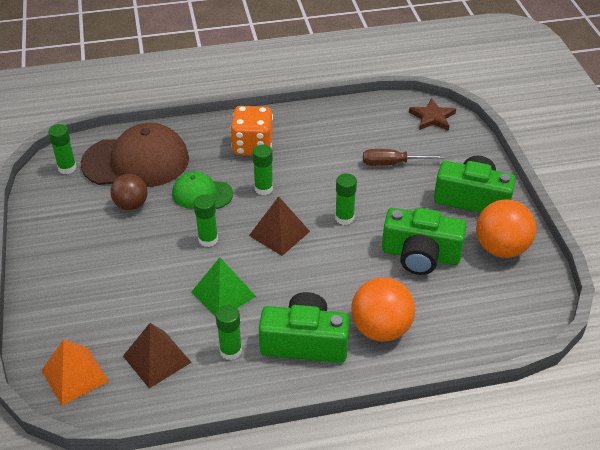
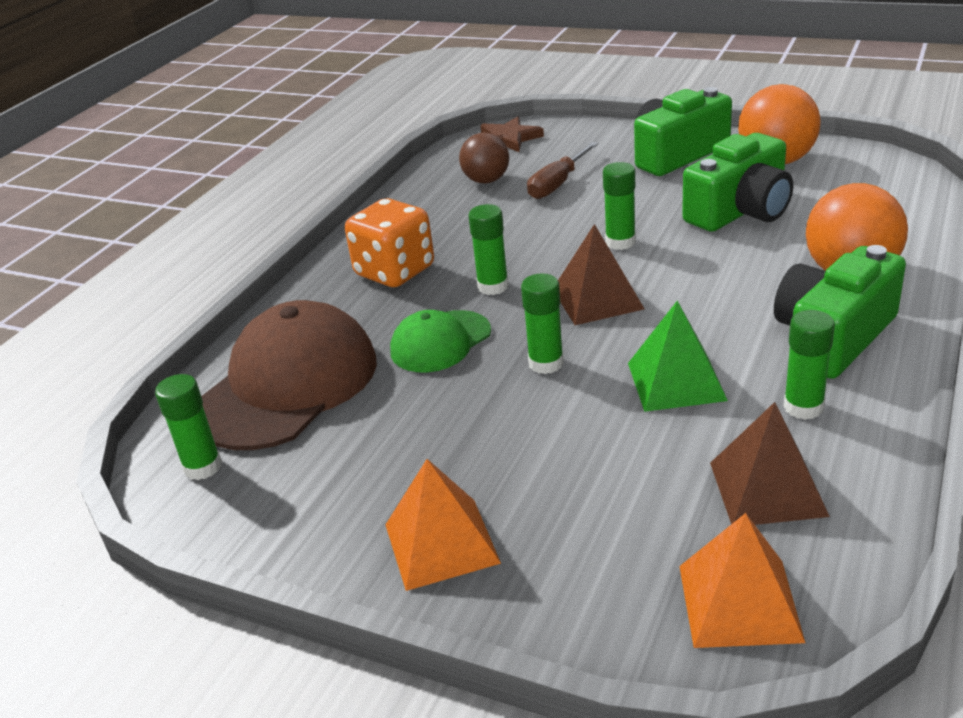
camera: 50 degrees left, 10 degrees down
brown ball [110,174,148,210] -> brown ball moved to [459,133,509,183]
none -> orange pyramid [386,459,501,591]

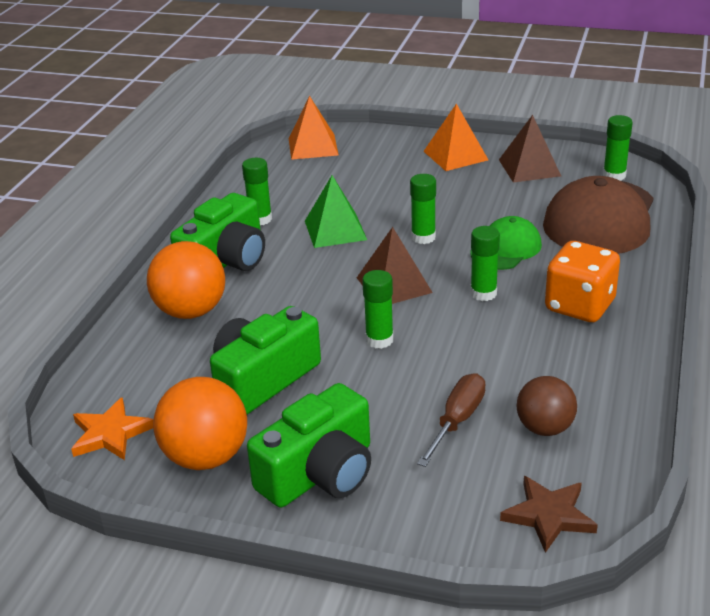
camera: 170 degrees right, 0 degrees up
brown pyramid [710,402,830,525] -> brown pyramid moved to [499,115,561,183]
none -> orange star [71,397,154,460]

